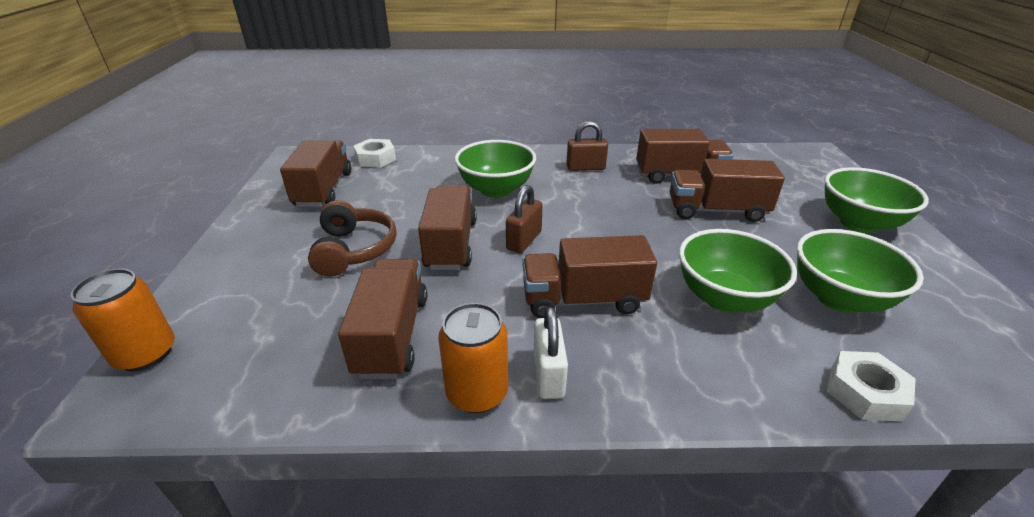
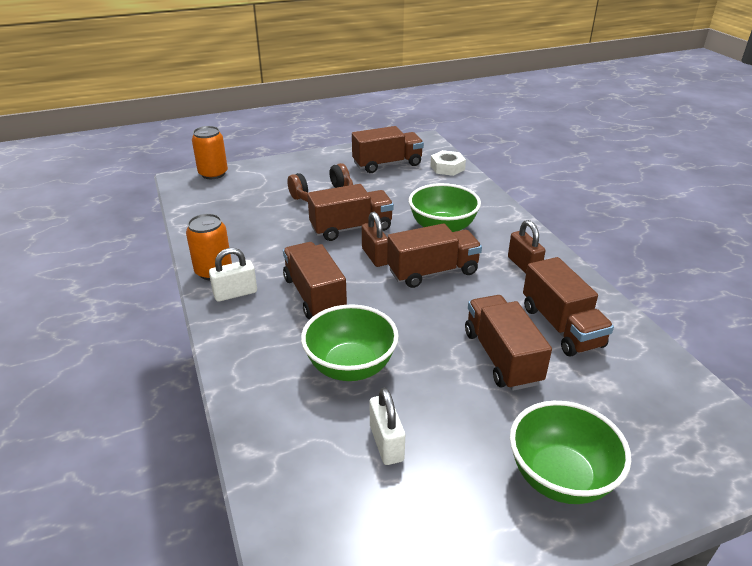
camera: 70 degrees right, 0 degrees up
brown truck [338,259,427,379] -> brown truck moved to [387,223,482,288]
brown padlock [506,185,543,253] -> brown padlock turned 60 degrees clockwise [362,212,388,267]
green bowl [797,229,924,313] -> white padlock [370,388,405,465]
white nut [827,351,916,422] -> none

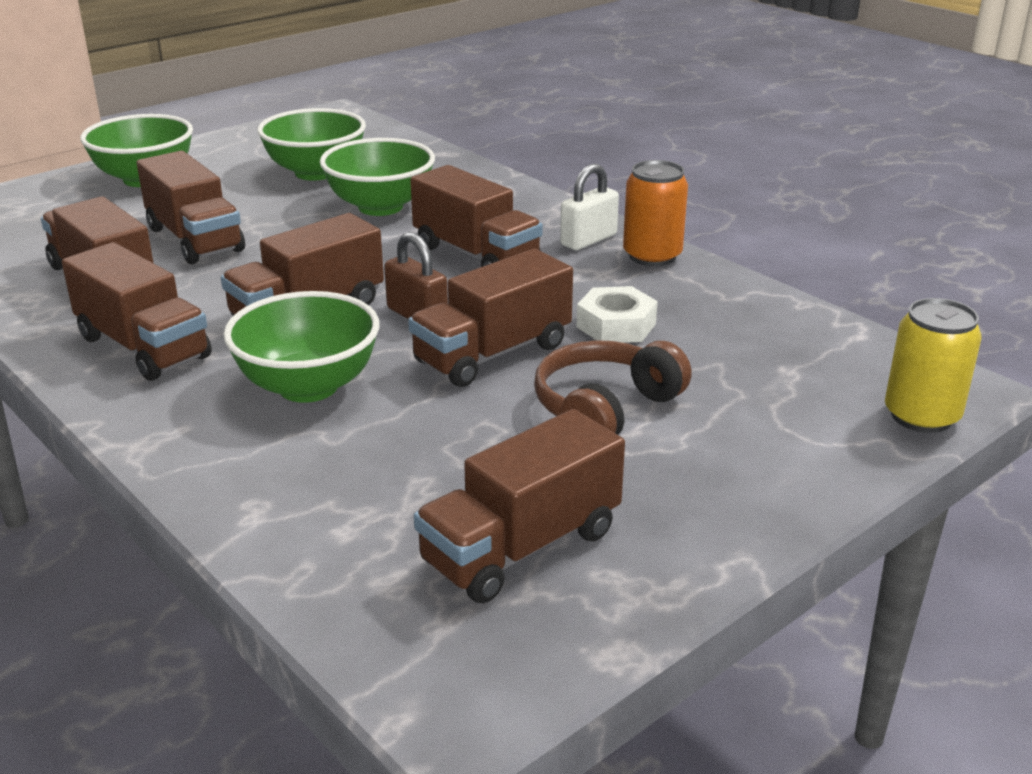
camera: 160 degrees right, 5 degrees down
orange can [192,126,228,179] -> yellow can [885,298,982,433]
white padlock [370,388,405,465] -> green bowl [257,108,366,180]
white nut [430,150,466,176] -> white nut moved to [577,286,658,343]
brown padlock [508,220,545,273] -> brown truck [62,242,212,381]

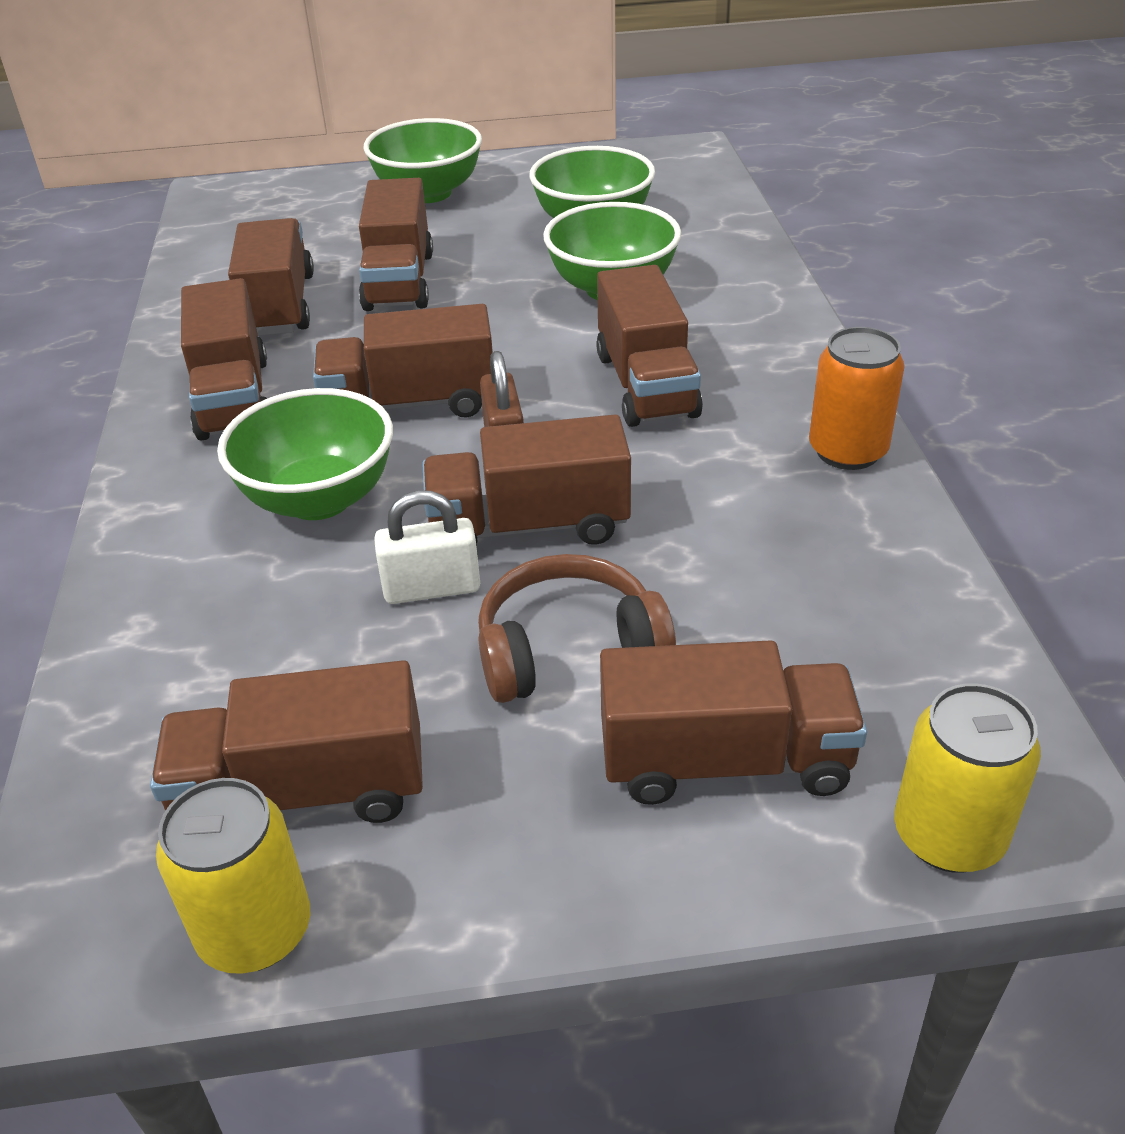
camera: 35 degrees right, 10 degrees up
white padlock [560,164,619,250] -> white padlock moved to [374,490,480,604]
white nut [577,286,658,343] -> none
none -> yellow can [156,778,310,974]
none -> brown truck [600,640,867,805]

